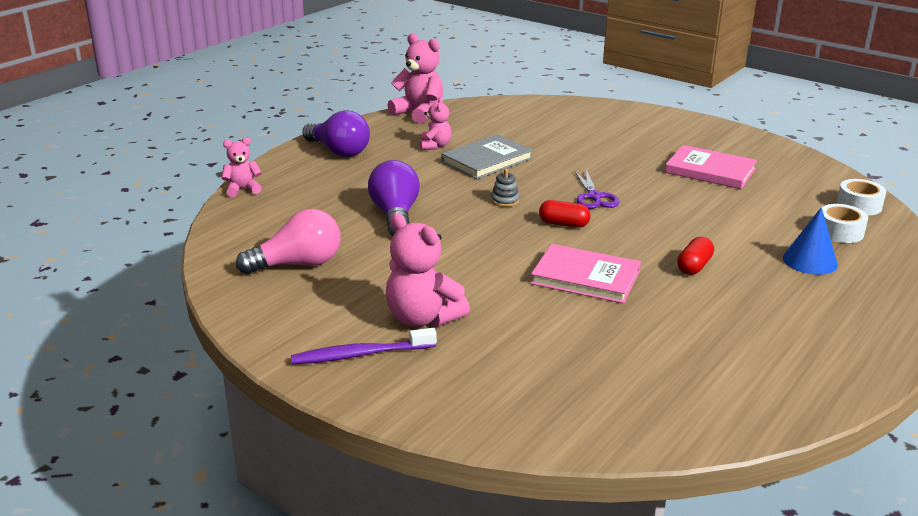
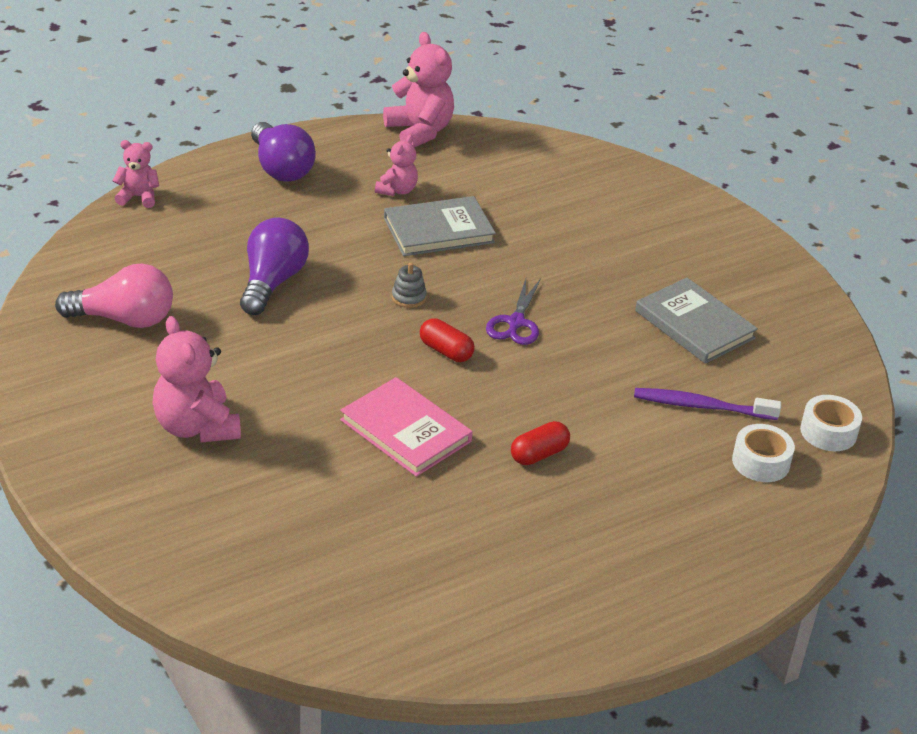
camera: 20 degrees right, 10 degrees up
purple toothbrush [291,328,437,364] -> purple toothbrush moved to [634,388,781,420]
pink book [665,145,757,189] -> grey book [635,278,758,364]
blue cone [783,207,838,275] -> none

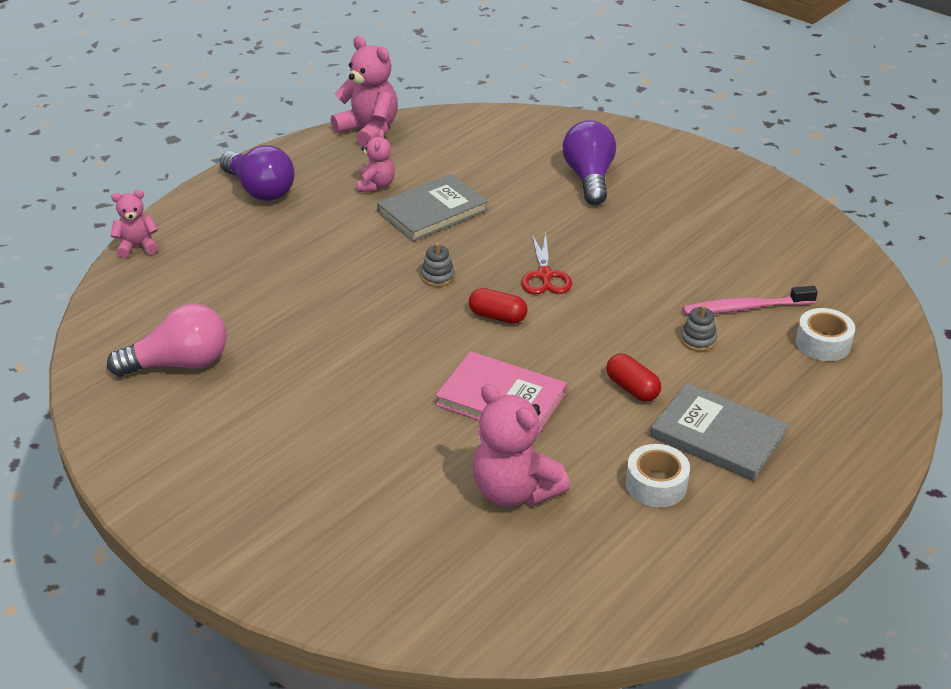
camera: 15 degrees left, 0 degrees up
pink teddy bear [153,316,241,443] -> pink teddy bear moved to [473,384,570,507]
purple light bulb [240,218,309,315] -> purple light bulb moved to [563,120,616,205]
purple scissors [486,279,541,345] -> red scissors [521,233,572,294]
red capsule [511,421,570,465] -> red capsule turned 75 degrees counterclockwise [607,354,661,402]
purple toothbrush [634,388,781,420] -> pink toothbrush [682,286,818,315]
grey book [635,278,758,364] -> grey book moved to [650,383,788,481]
white tape [800,395,862,451] -> white tape moved to [626,444,690,507]
none -> grey stacking toy [681,305,717,351]

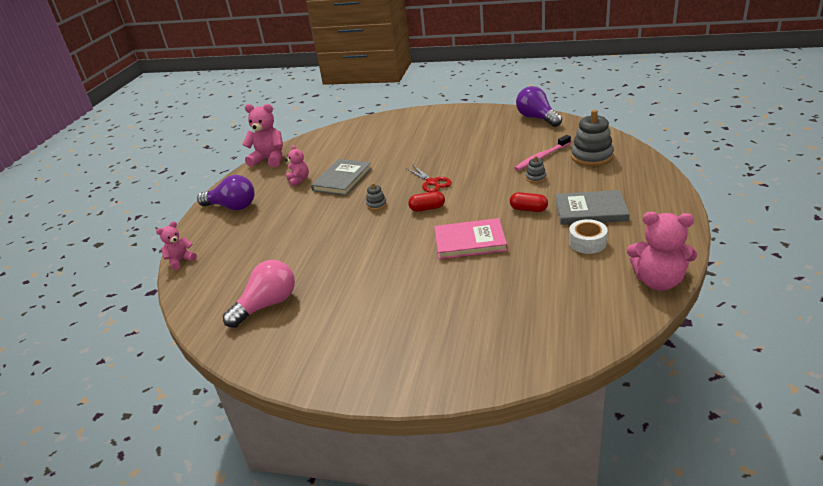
camera: 25 degrees left, 5 degrees down
pink teddy bear [473,384,570,507] -> pink teddy bear moved to [627,212,697,291]
purple light bulb [563,120,616,205] -> purple light bulb moved to [516,86,562,127]
white tape [796,308,855,361] -> grey stacking toy [571,110,614,166]

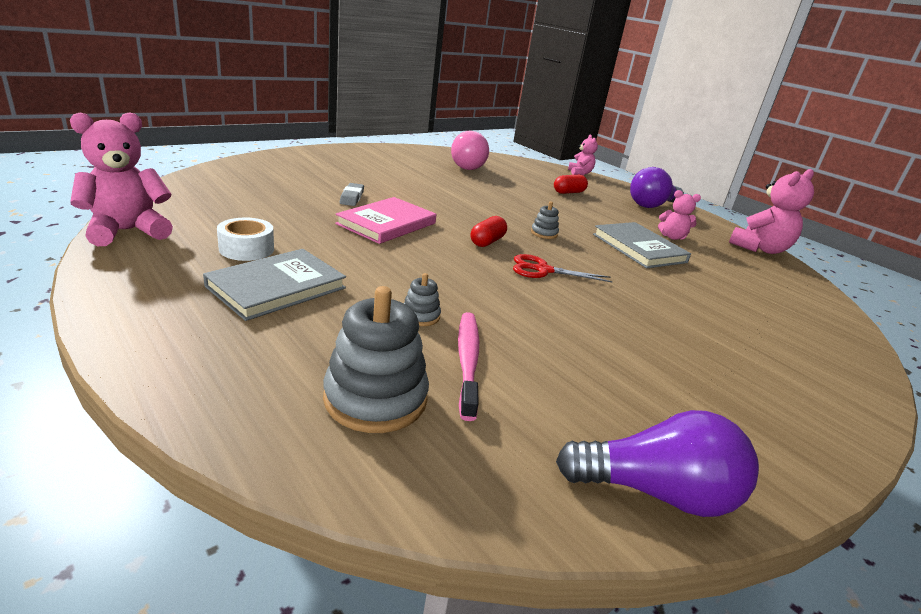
camera: 120 degrees right, 5 degrees down
red capsule [510,192,548,212] -> red capsule moved to [554,175,588,194]
none -> grey eraser [340,183,364,206]

